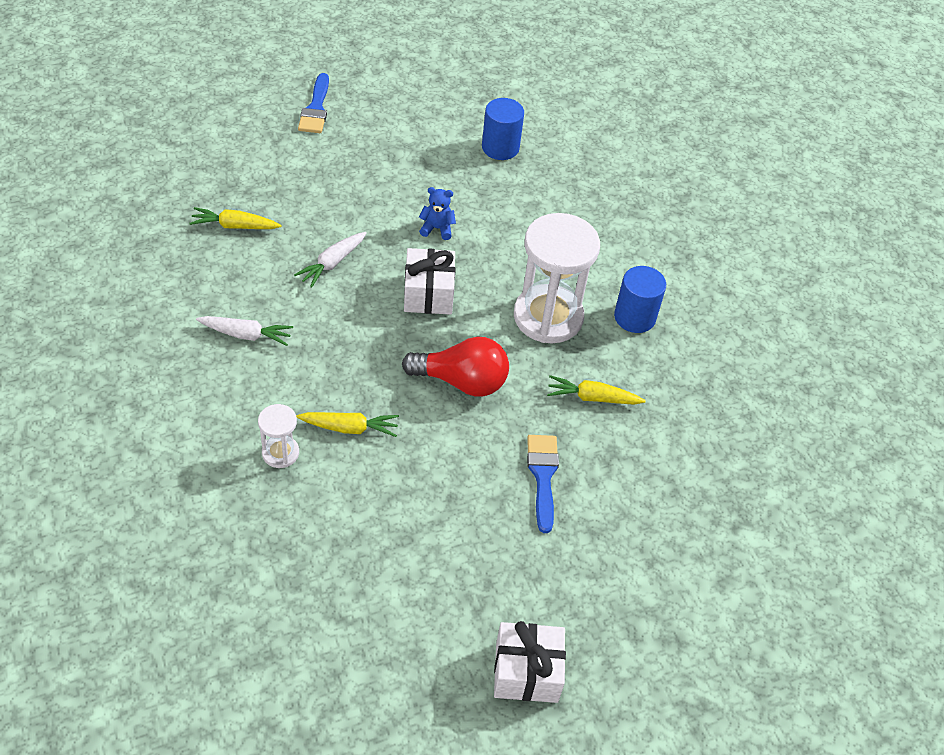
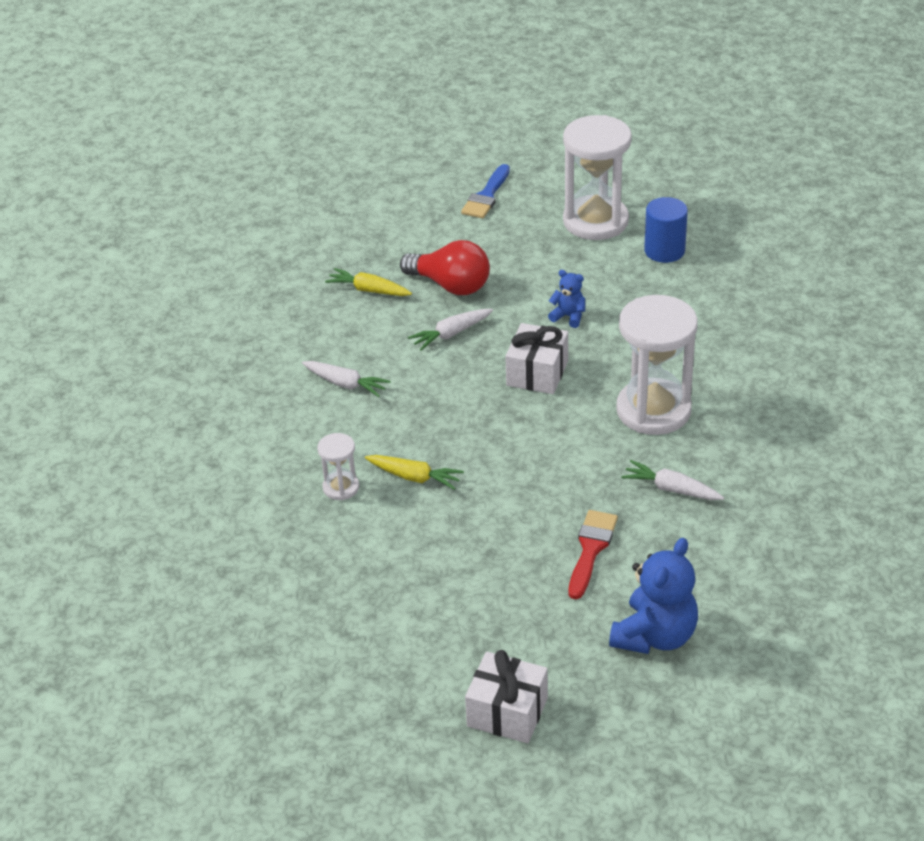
camera: 25 degrees right, 10 degrees down
red light bulb [402,337,509,397] -> red light bulb moved to [400,240,490,295]
blue brush [527,435,559,533] -> red brush [569,510,618,599]
yellow carrot [547,375,646,405] -> white carrot [621,460,724,500]
blue cylinder [614,266,666,333] -> none
none -> white hourglass [563,115,632,240]
none -> blue teddy bear [609,538,698,654]

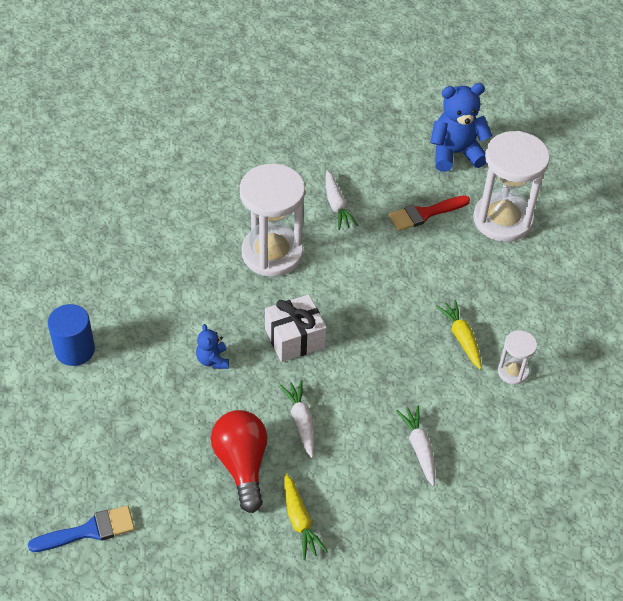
camera: 135 degrees left, 10 degrees up
white carrot [408,309,493,351] -> white carrot turned 120 degrees counterclockwise [280,380,314,458]
white gift [465,650,548,743] -> none
white hourglass [563,115,632,240] -> white hourglass moved to [473,131,550,242]

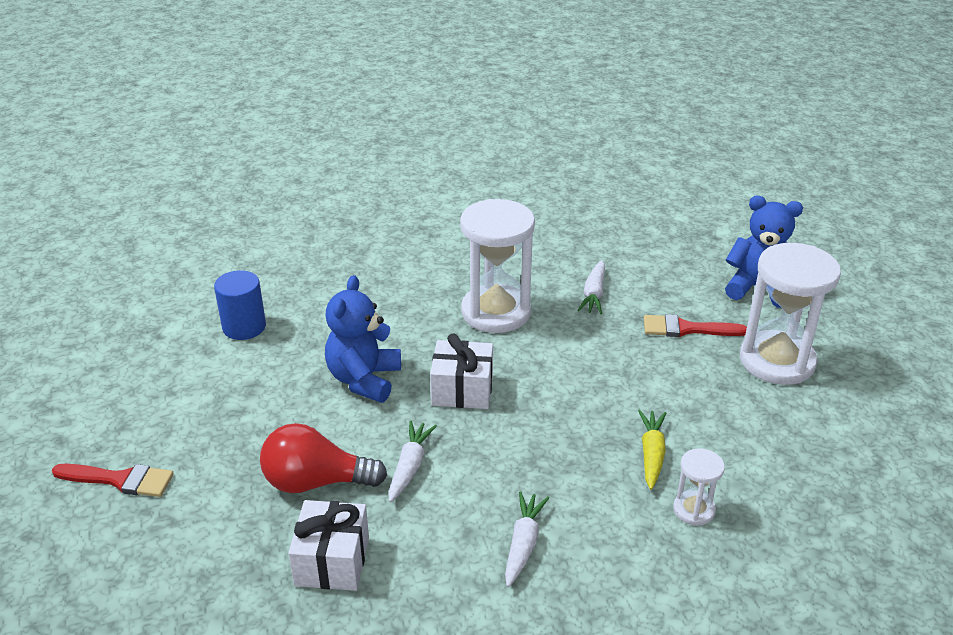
camera: 30 degrees right, 15 degrees down
blue brush [28,505,135,552] -> red brush [52,464,174,497]
blue teddy bear [196,324,229,369] -> blue teddy bear [325,275,401,403], size x1.95
red light bulb [211,410,267,513] -> red light bulb turned 105 degrees counterclockwise [260,423,387,493]
yellow carrot [284,473,328,560] -> white gift [288,500,369,591]

